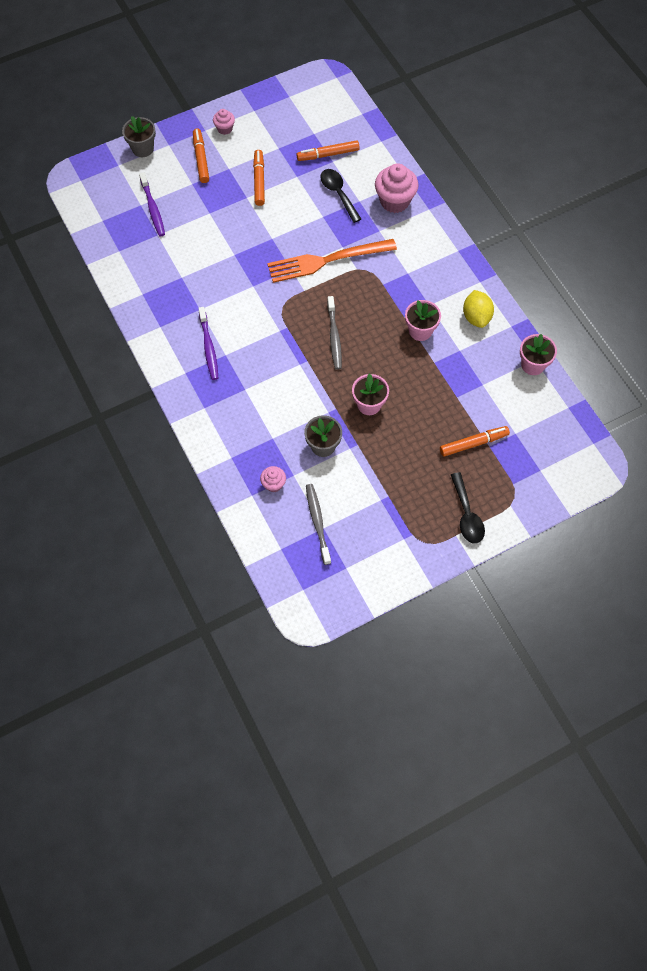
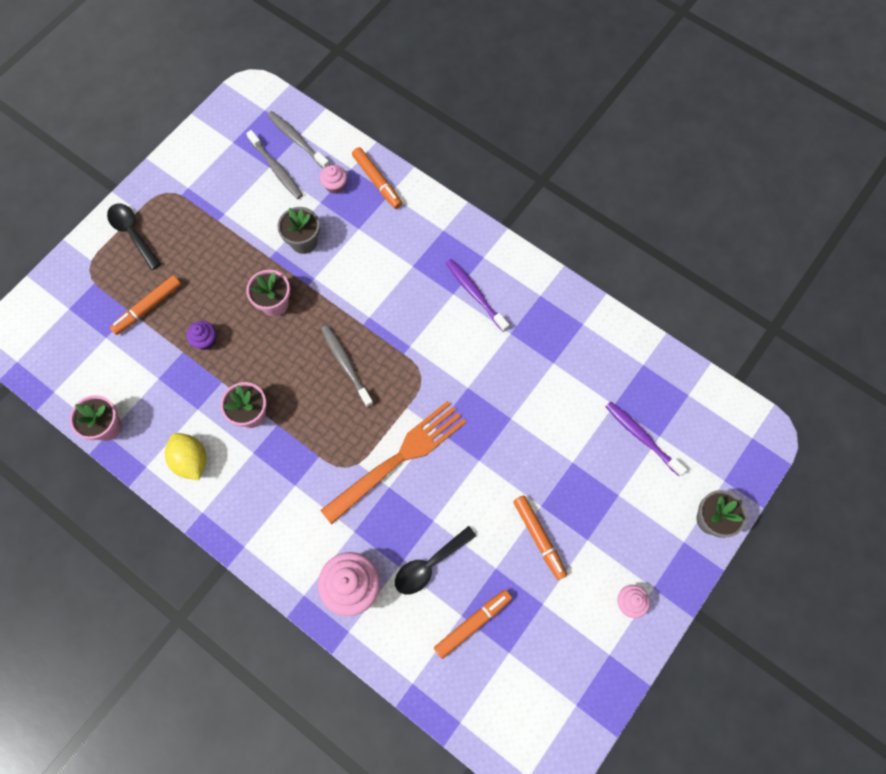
camera: 155 degrees right, 5 degrees up
orange marker [193,128,209,183] -> orange marker moved to [352,147,402,209]
black spoon [320,169,361,223] -> black spoon turned 105 degrees clockwise [395,526,476,595]
none -> purple cupcake [186,321,216,350]
none -> grey toothbrush [267,111,330,169]

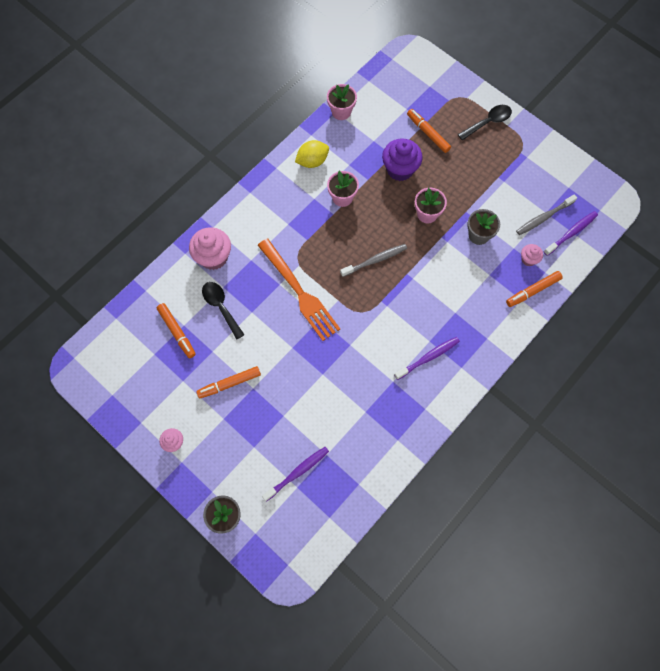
camera: 95 degrees right, 0 degrees up
purple cupcake [186,321,216,350] -> purple cupcake [382,139,423,181], size x1.89
grey toothbrush [267,111,330,169] -> purple toothbrush [544,211,598,256]

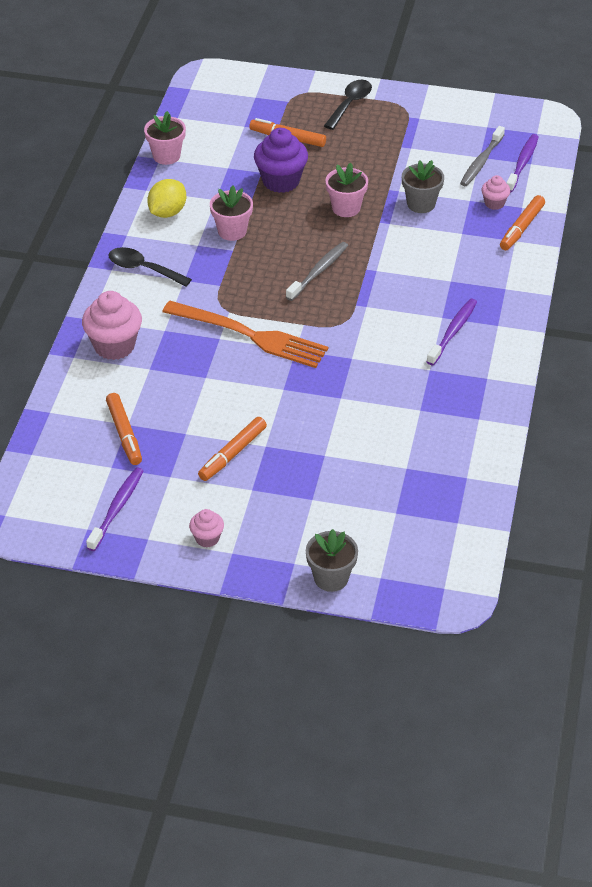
camera: 30 degrees left, 25 degrees down
orange marker [157,303,196,358] -> orange marker turned 45 degrees clockwise [106,393,142,465]
black spoon [202,282,244,340] -> black spoon moved to [108,247,192,287]
purple toothbrush [262,447,329,502] -> purple toothbrush moved to [86,467,143,551]

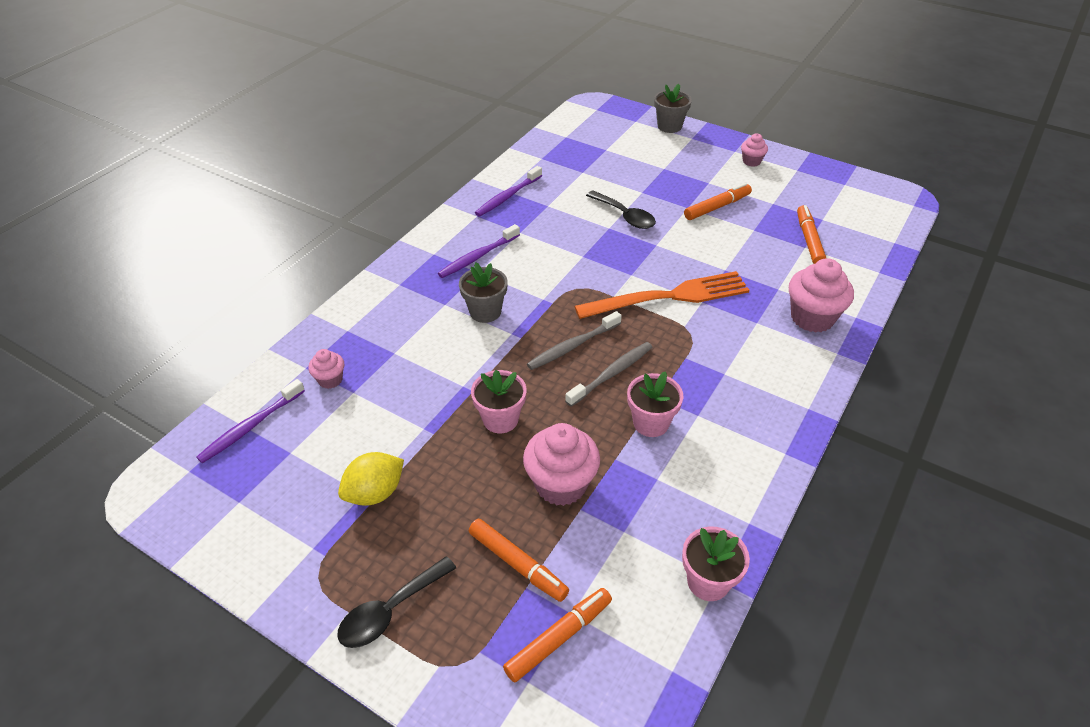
camera: 160 degrees left, 0 degrees up
purple toothbrush [86,467,143,551] -> purple toothbrush moved to [475,166,542,216]
black spoon [108,247,192,287] -> black spoon moved to [586,191,656,229]
yellow lemon [147,179,186,218] -> yellow lemon moved to [338,452,404,506]
orange fork [162,301,328,368] -> orange fork turned 120 degrees clockwise [574,271,750,319]
purple cupcake [254,128,308,193] -> pink cupcake [523,423,600,506]
grey flower pot [402,160,444,213] -> grey flower pot moved to [459,263,508,323]
grey toothbrush [460,126,505,186] -> grey toothbrush moved to [565,342,653,407]
orange marker [500,195,545,250] -> orange marker moved to [503,588,612,682]

